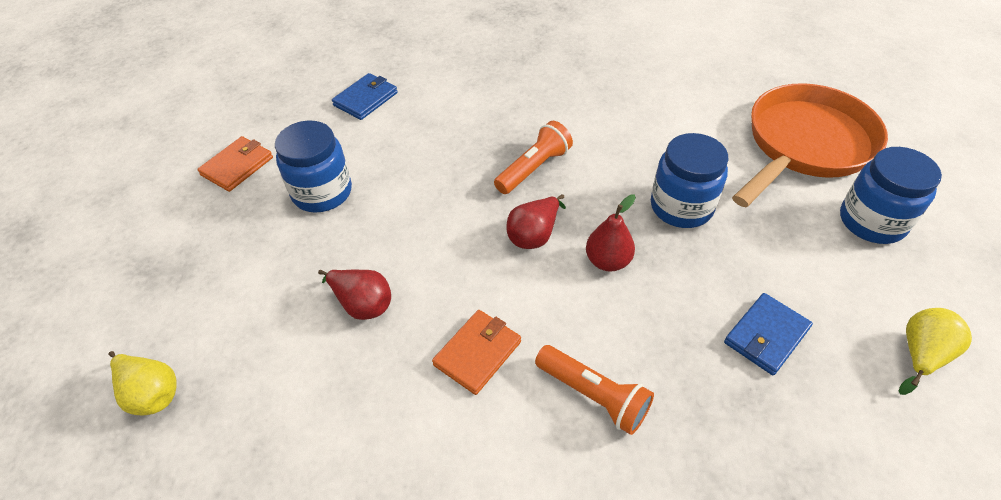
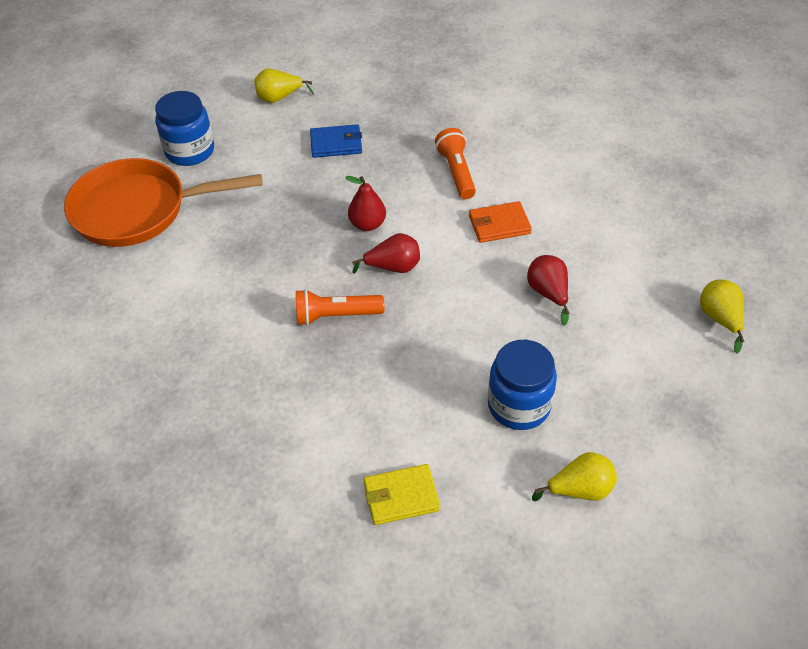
camera: 140 degrees left, 0 degrees up
orange wallet [197,136,273,192] -> yellow pear [532,452,617,501]
blue wallet [332,73,398,120] -> yellow wallet [364,464,440,525]
blue jar [651,133,728,228] -> none

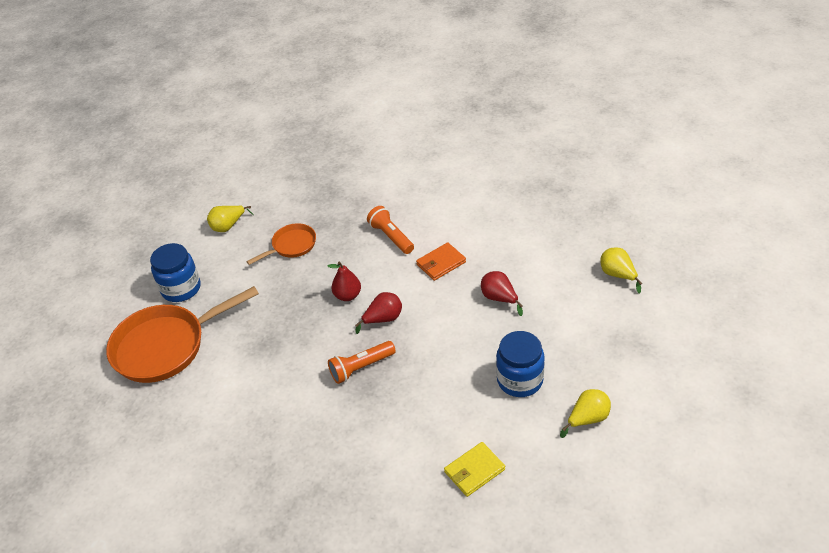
camera: 20 degrees left, 5 degrees down
blue wallet [310,124,362,158] -> orange pan [247,223,316,265]

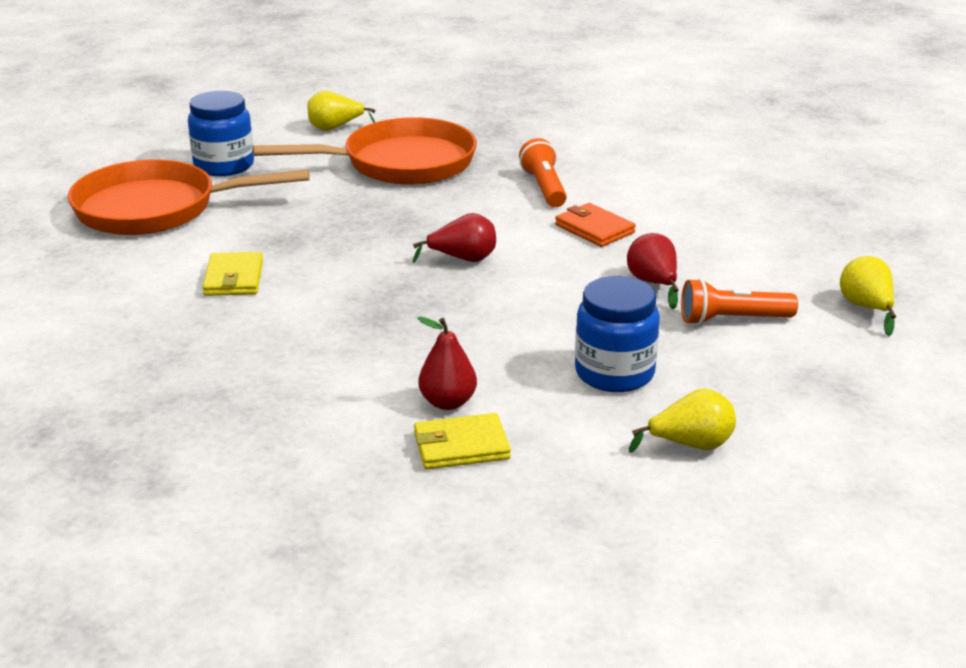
camera: 20 degrees right, 15 degrees down
orange pan [247,223,316,265] -> orange pan [253,117,477,185], size x1.91
red pear [327,262,361,301] -> red pear moved to [417,317,477,410]
orange flashlight [328,341,396,384] -> orange flashlight moved to [681,278,798,325]
orange wallet [416,242,466,281] -> orange wallet turned 60 degrees clockwise [555,203,636,247]
none -> yellow wallet [202,252,263,296]

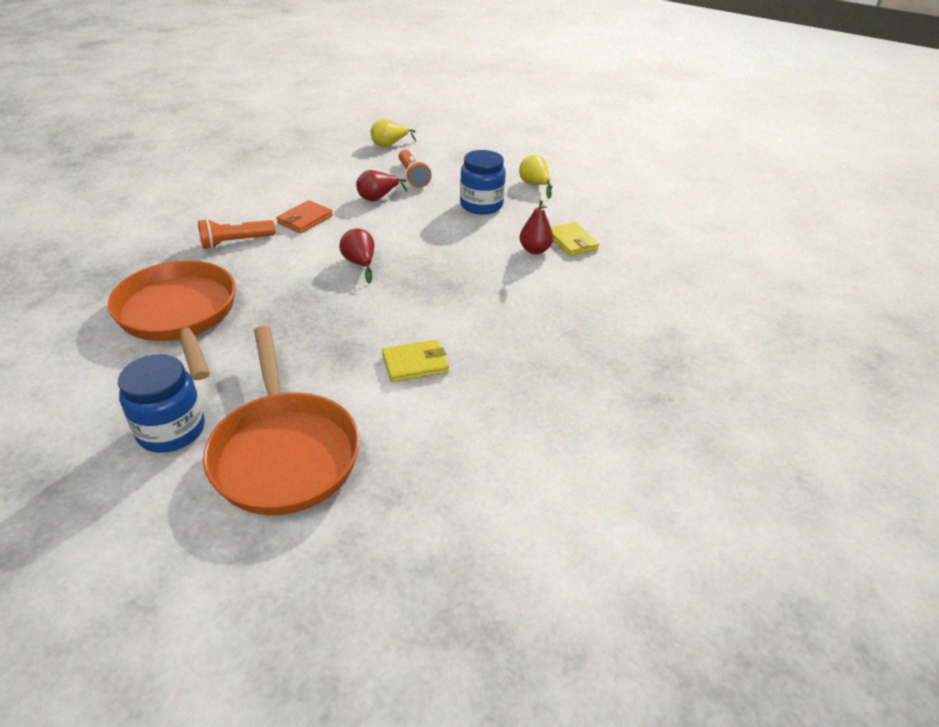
camera: 105 degrees left, 10 degrees up
yellow pear [307,90,376,131] -> none

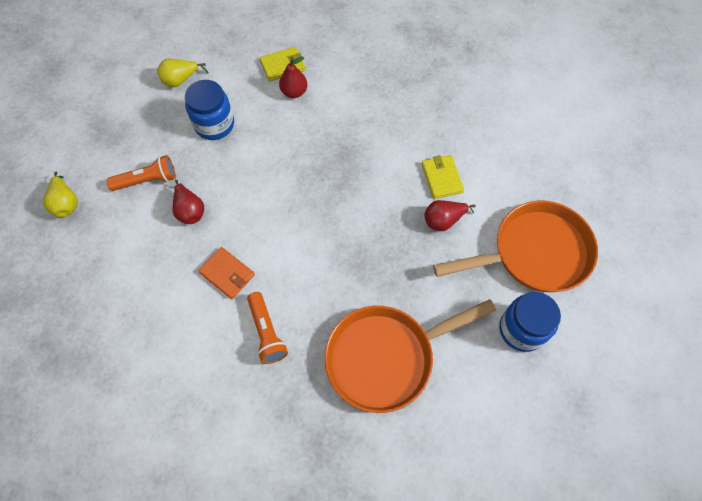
camera: 85 degrees left, 25 degrees up
red pear [340,229,374,284] -> red pear moved to [424,200,476,231]

